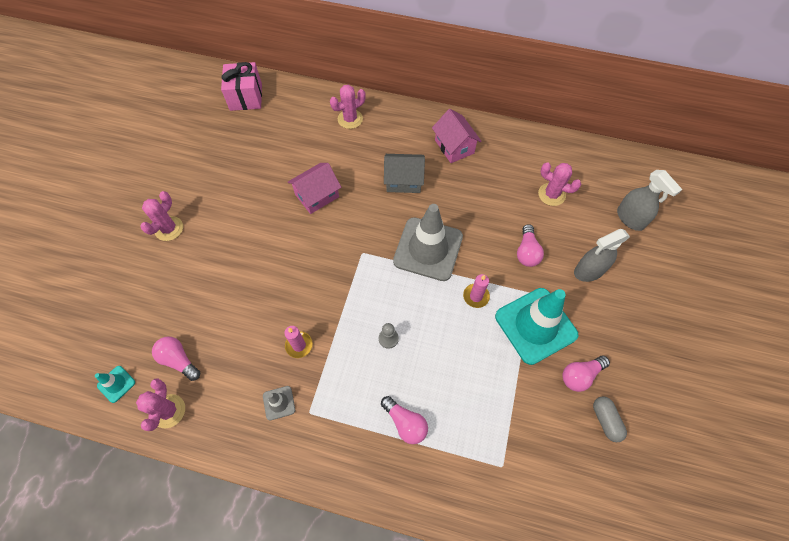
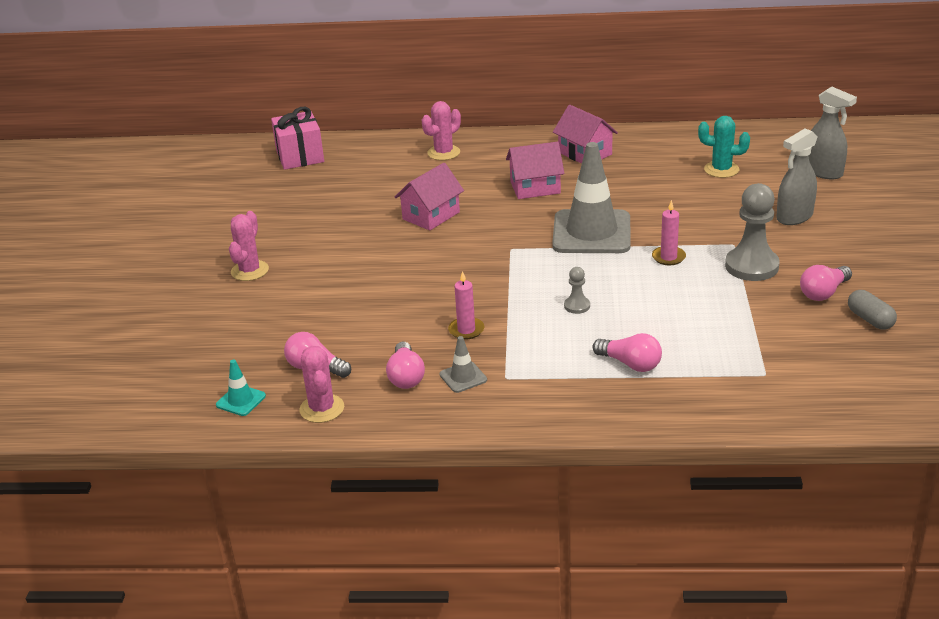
camera: 10 degrees left, 30 degrees down
grey house [384,154,425,193] -> pink house [506,142,564,199]
turquoise traffic cone [495,288,578,365] -> grey pawn [725,183,780,281]
pink light bulb [517,224,544,267] -> pink light bulb moved to [386,342,425,389]
pink cactus [538,162,581,206] -> turquoise cactus [698,116,750,178]

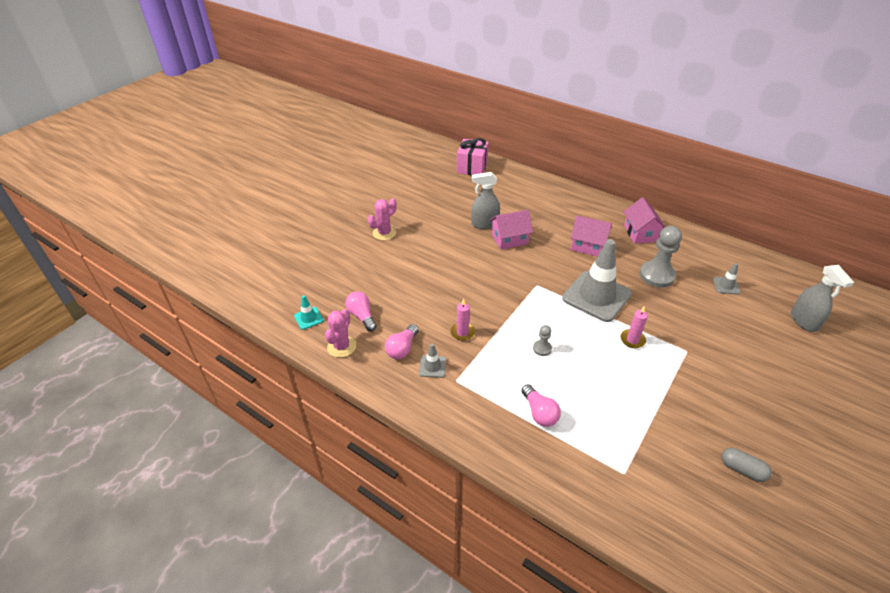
camera: 30 degrees right, 10 degrees up
pink cactus [422,101,461,160] -> none
turquoise cactus [698,116,750,178] -> grey traffic cone [713,263,741,294]
grey pawn [725,183,780,281] -> grey pawn moved to [639,226,682,288]
grey spray bottle [776,128,818,225] -> grey spray bottle moved to [471,172,500,229]
pink light bulb [800,265,852,301] -> none
grey capsule [848,290,897,330] -> grey capsule turned 60 degrees counterclockwise [721,448,772,482]

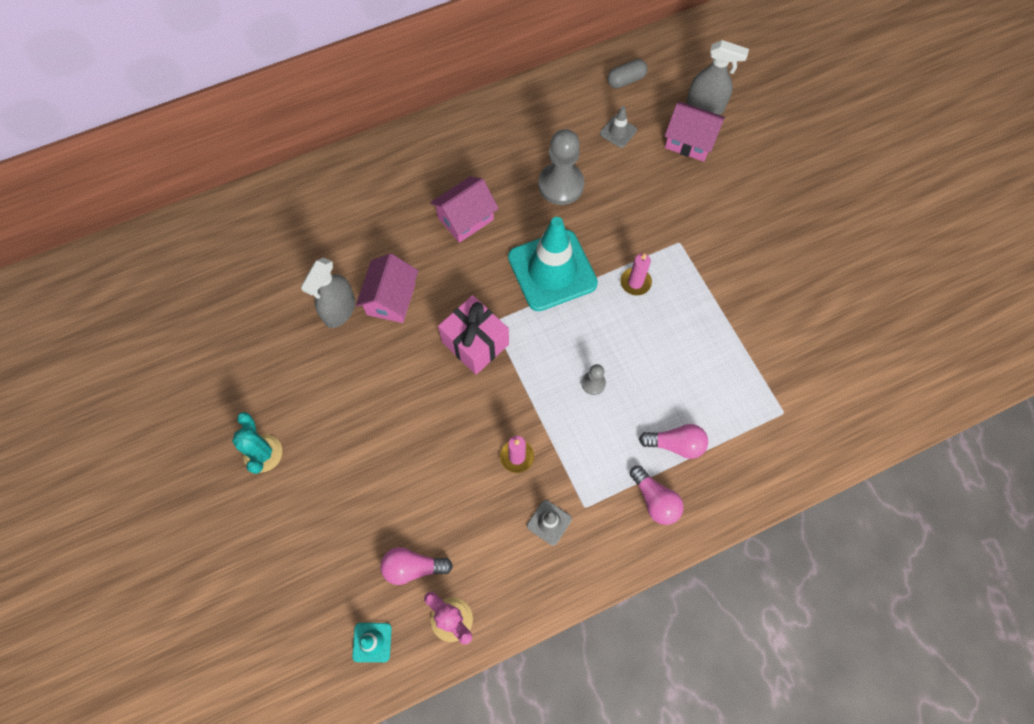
camera: 60 degrees left, 25 degrees up
pink cactus [368,198,397,240] -> turquoise cactus [232,412,282,474]
pink light bulb [385,324,419,359] -> pink light bulb moved to [630,466,684,525]
pink gift [457,138,489,175] -> pink gift moved to [438,295,509,375]
grey traffic cone [562,239,632,322] -> turquoise traffic cone [508,217,598,311]
pink house [624,198,665,244] -> pink house moved to [665,102,725,162]
grey capsule [721,448,772,482] -> grey capsule moved to [607,59,648,88]

